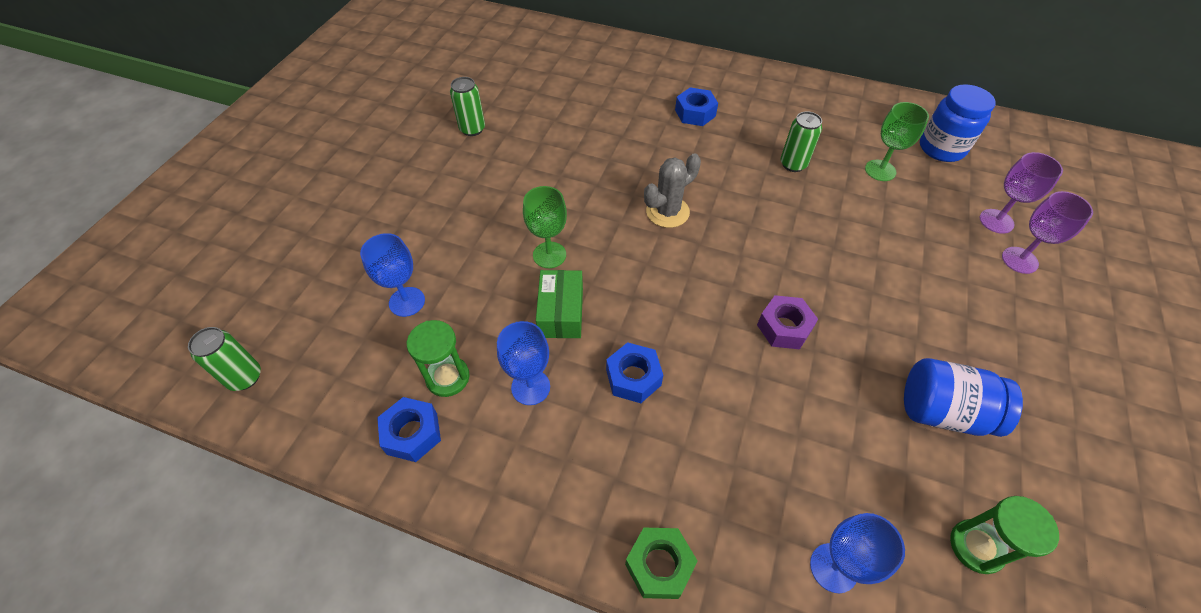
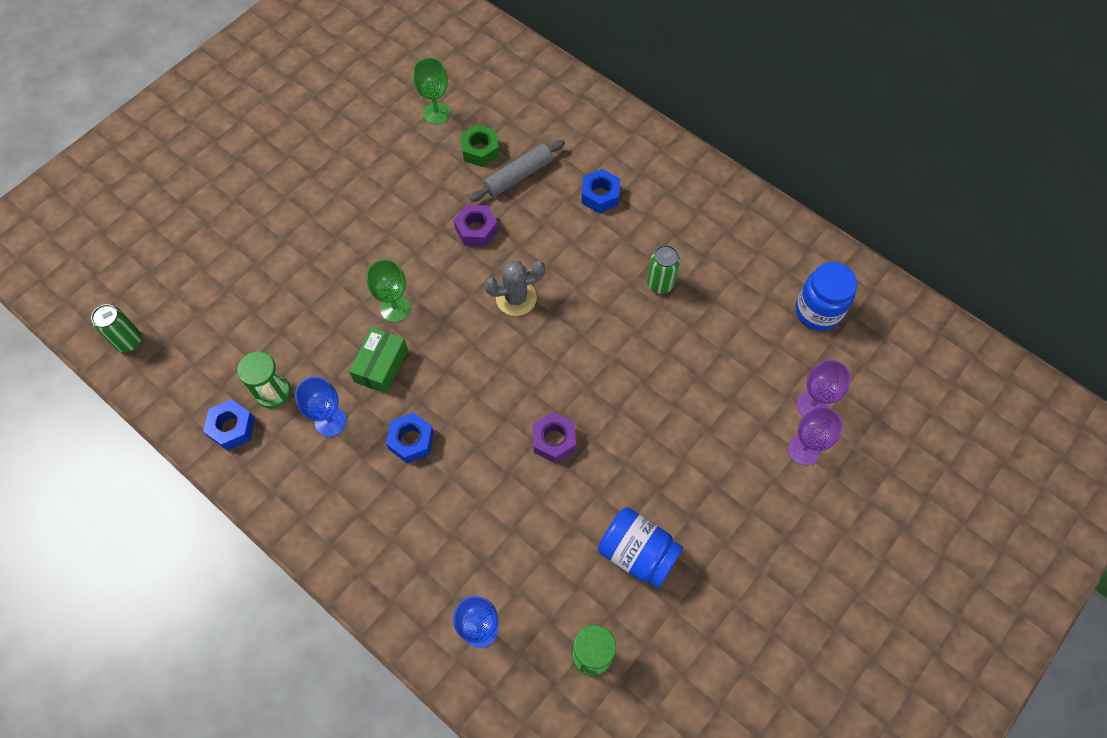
camera: 20 degrees right, 10 degrees up
blue goblet [360,233,425,317] -> none
green can [450,77,485,136] -> none
green nut [625,528,698,599] -> green nut moved to [460,124,499,167]
green goblet [865,102,929,181] -> green goblet moved to [413,58,450,124]
none -> purple nut [454,205,498,246]
none -> grey rolling pin [470,140,565,202]

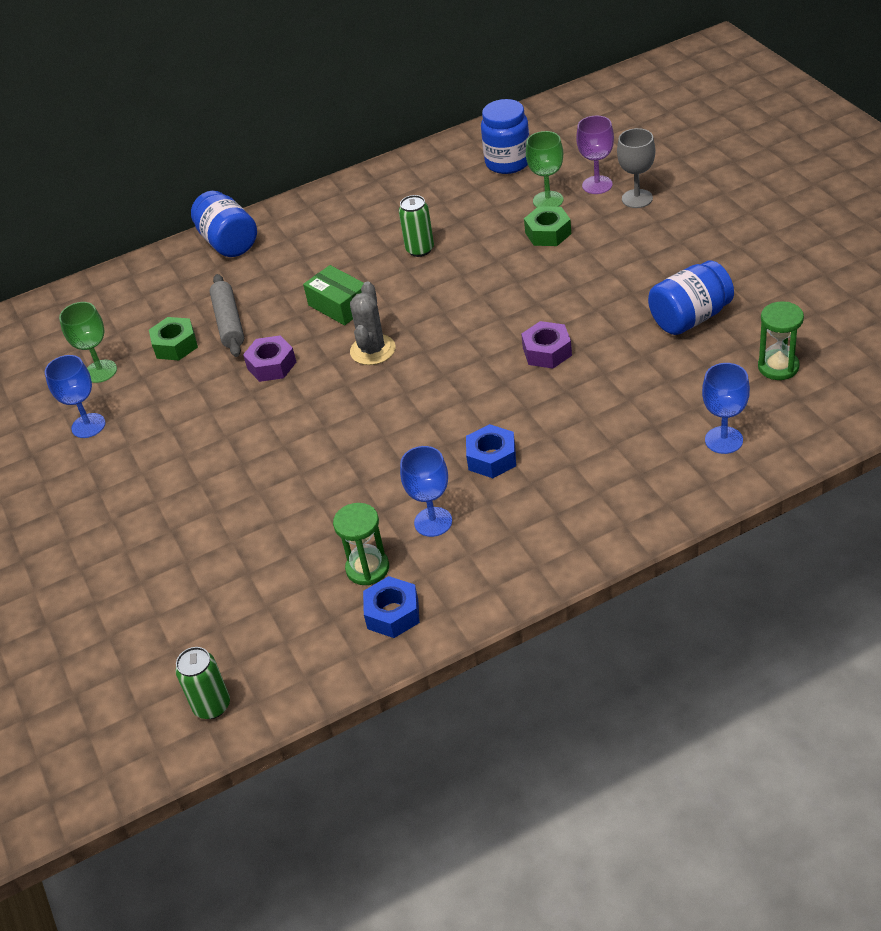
camera: 60 degrees left, 20 degrees down
green box [349,327,408,394] -> green box moved to [303,265,364,325]
green goblet [367,259,410,322] -> green goblet moved to [526,131,563,207]
blue nut [581,169,620,213] -> none
purple goblet [788,406,843,465] -> grey goblet [617,128,655,208]
none -> blue goblet [45,355,105,438]
none -> blue jar [191,191,257,257]
none -> green nut [524,206,571,246]

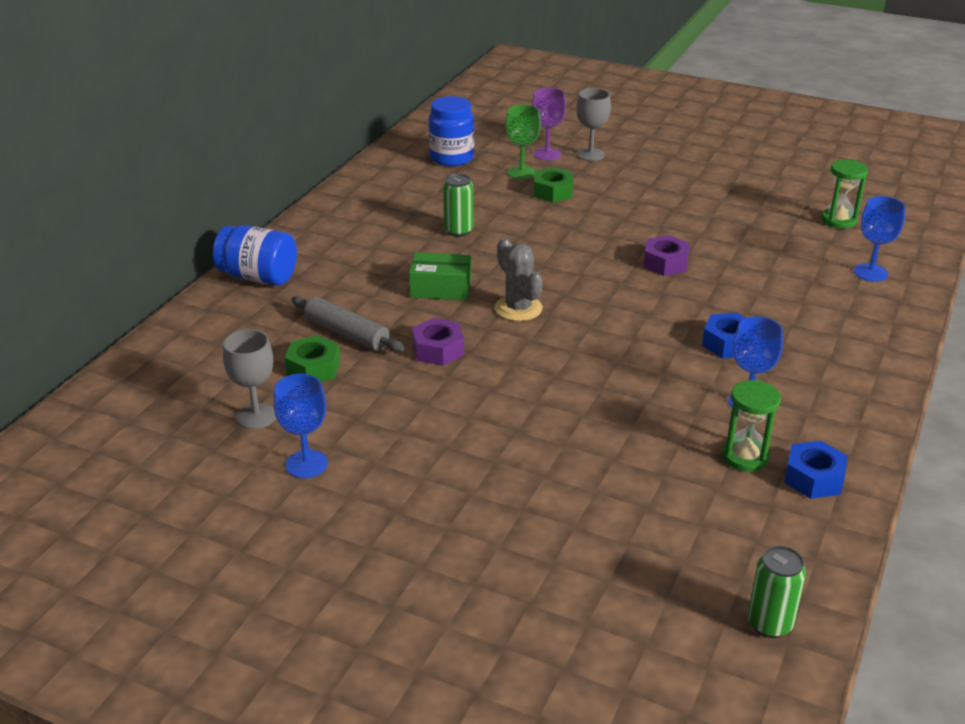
camera: 45 degrees left, 10 degrees down
green goblet [59,302,117,383] -> grey goblet [223,329,276,429]
blue jar [648,261,734,335] -> none

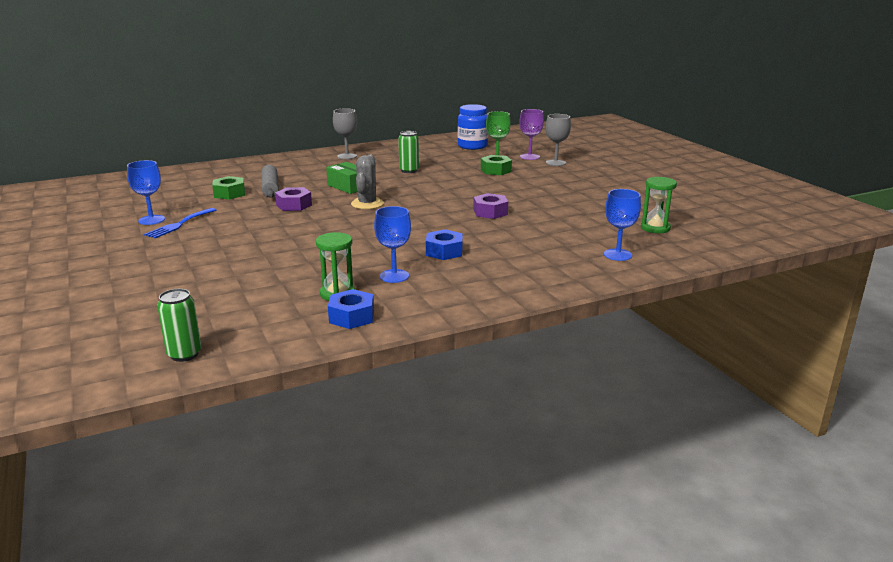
camera: 40 degrees right, 10 degrees down
blue jar [213,225,297,286] -> none
grey goblet [223,329,276,429] -> grey goblet moved to [333,108,357,159]
none -> blue fork [144,208,217,238]

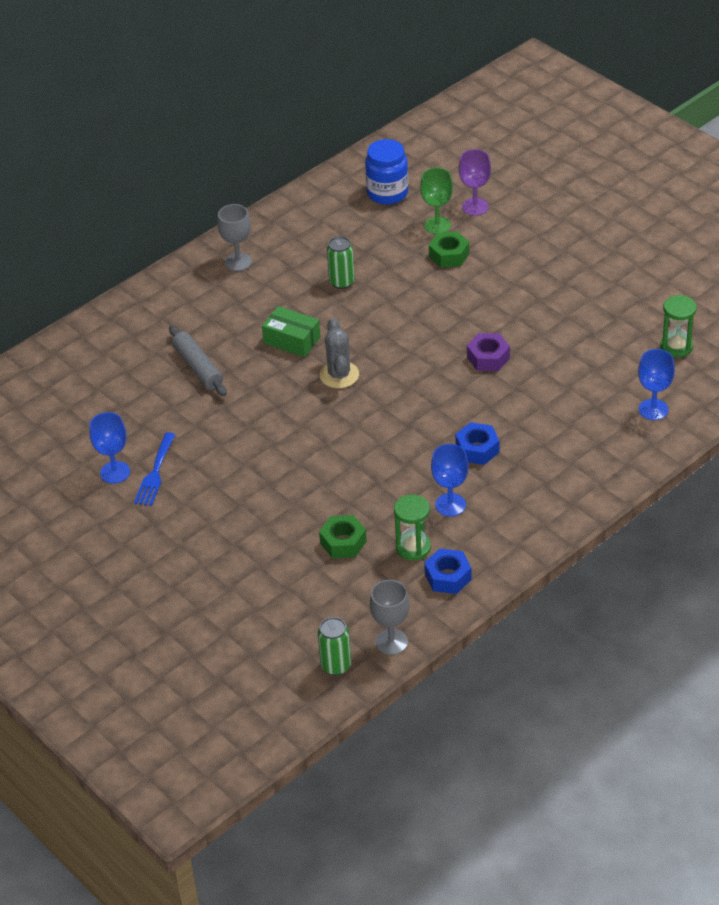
camera: 15 degrees left, 20 degrees up
green nut [212,176,245,200] -> green nut moved to [319,515,367,558]
purple nut [275,187,312,211] -> none
grey goblet [546,114,571,166] -> grey goblet moved to [370,580,410,655]

